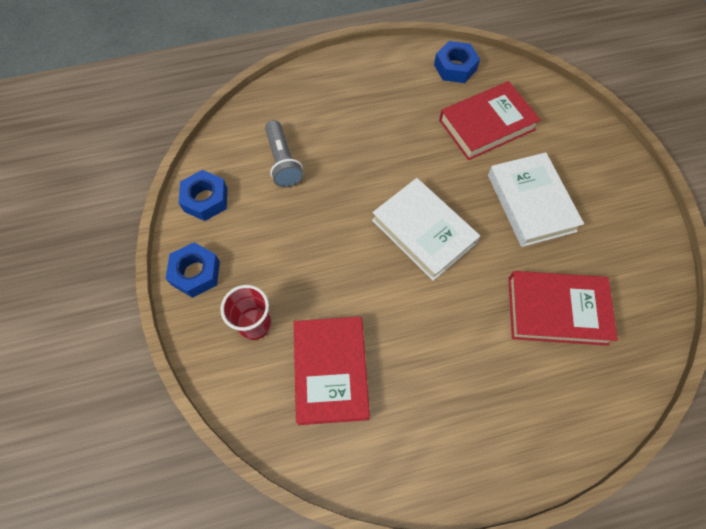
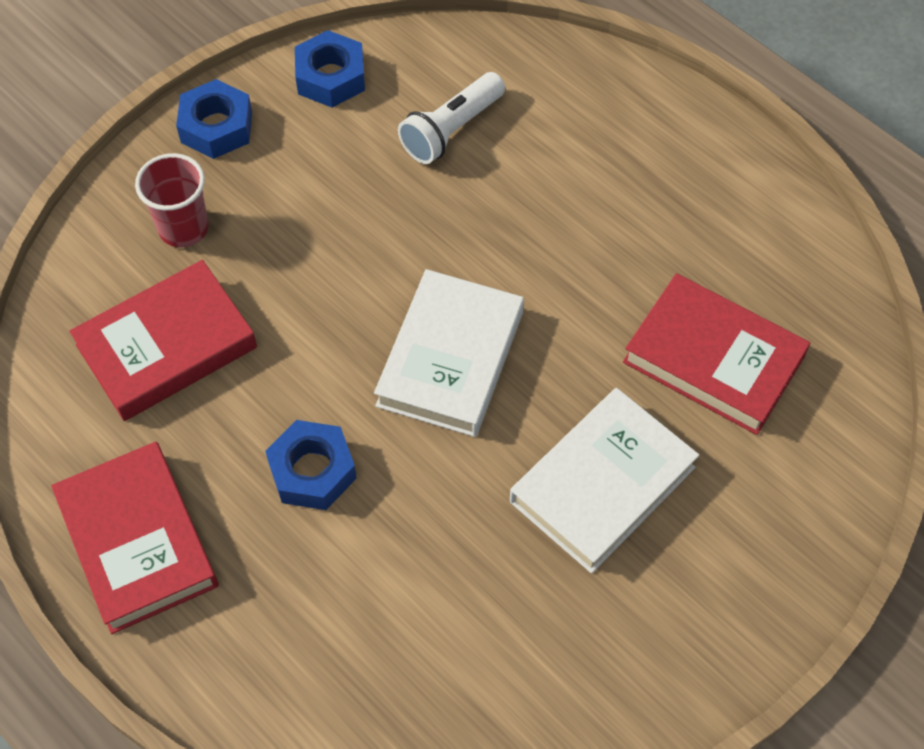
camera: 60 degrees right, 5 degrees down
grey flashlight [265,120,303,188] -> white flashlight [398,72,505,164]
blue nut [434,41,480,83] -> blue nut moved to [265,420,357,510]
red book [508,271,618,346] -> red book moved to [51,442,219,634]

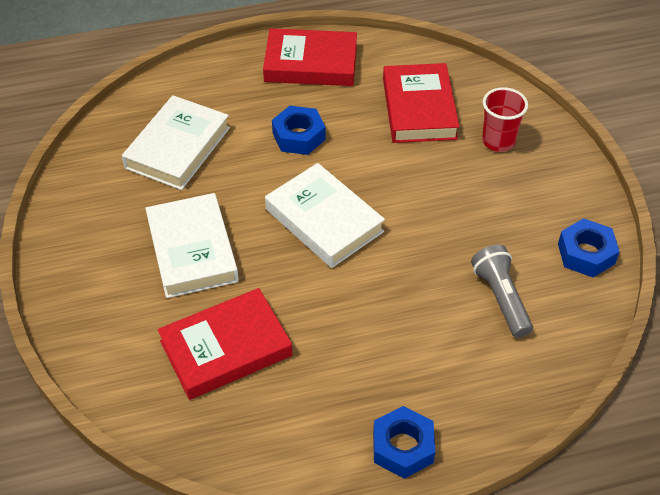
camera: 120 degrees right, 10 degrees down
blue nut [176,79,252,159] -> blue nut moved to [373,406,435,479]
white flashlight [398,72,505,164] -> grey flashlight [471,245,533,338]
none -> white book [122,95,230,190]

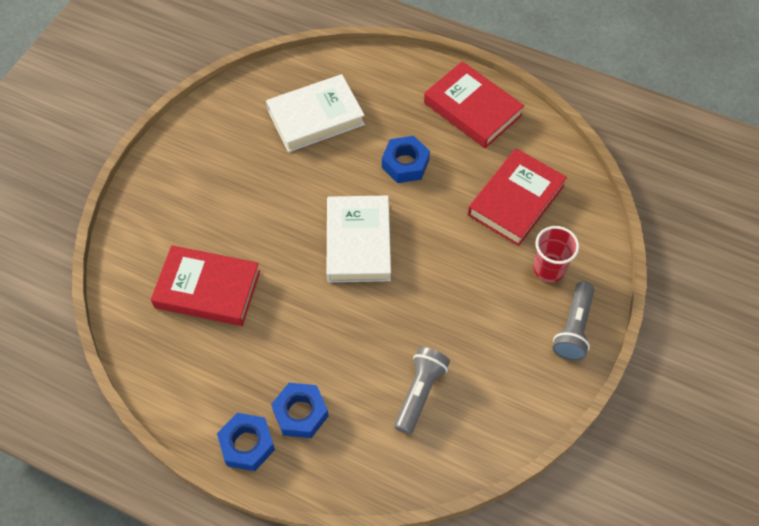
camera: 40 degrees right, 10 degrees up
white book [145,193,239,298] -> none
blue nut [558,218,620,277] -> blue nut moved to [271,383,328,438]
none -> grey flashlight [552,282,594,361]

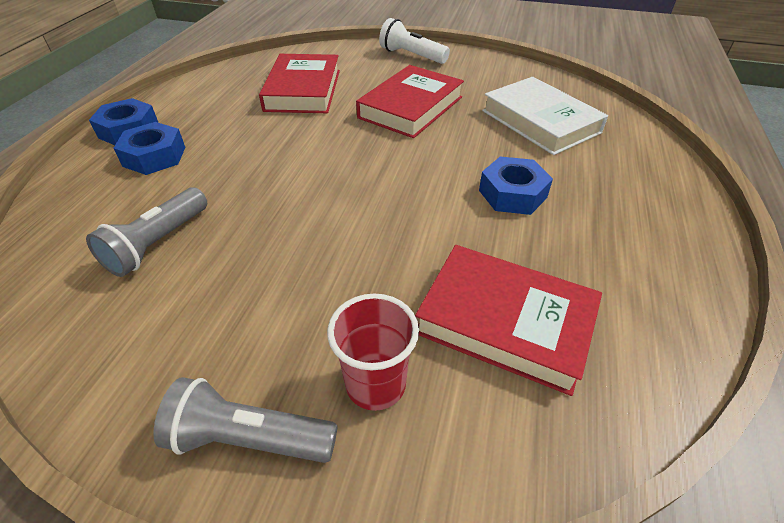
camera: 80 degrees right, 15 degrees down
white book [327,195,391,282] -> none
grey flashlight [394,347,450,435] -> grey flashlight turned 105 degrees clockwise [86,188,207,277]
red book [424,61,524,148] -> red book moved to [356,65,464,138]
none -> white flashlight [379,18,450,64]

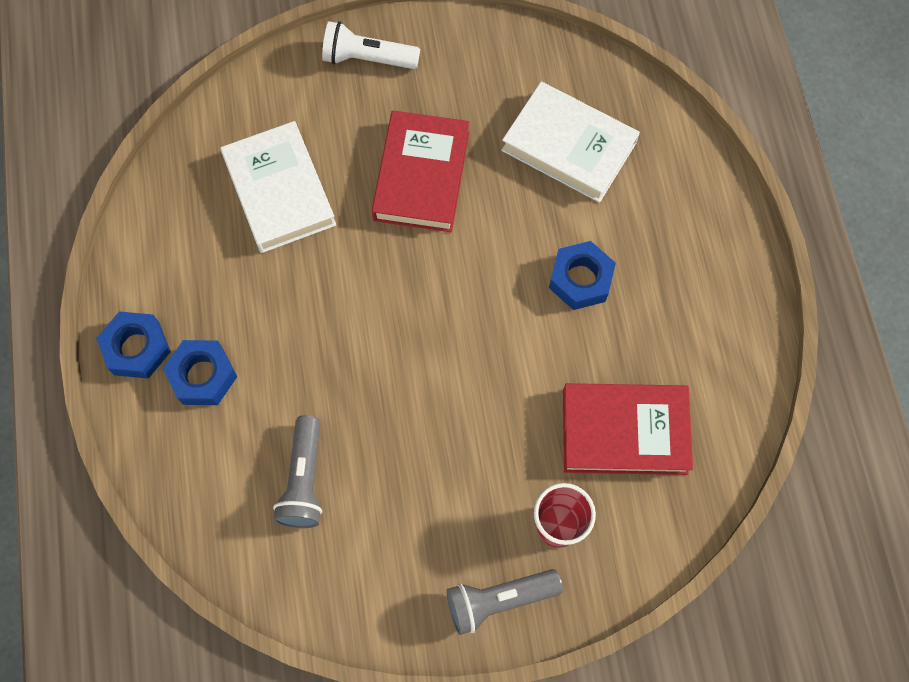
camera: 25 degrees left, 25 degrees up
red book [259,54,340,113] -> white book [220,121,336,253]

